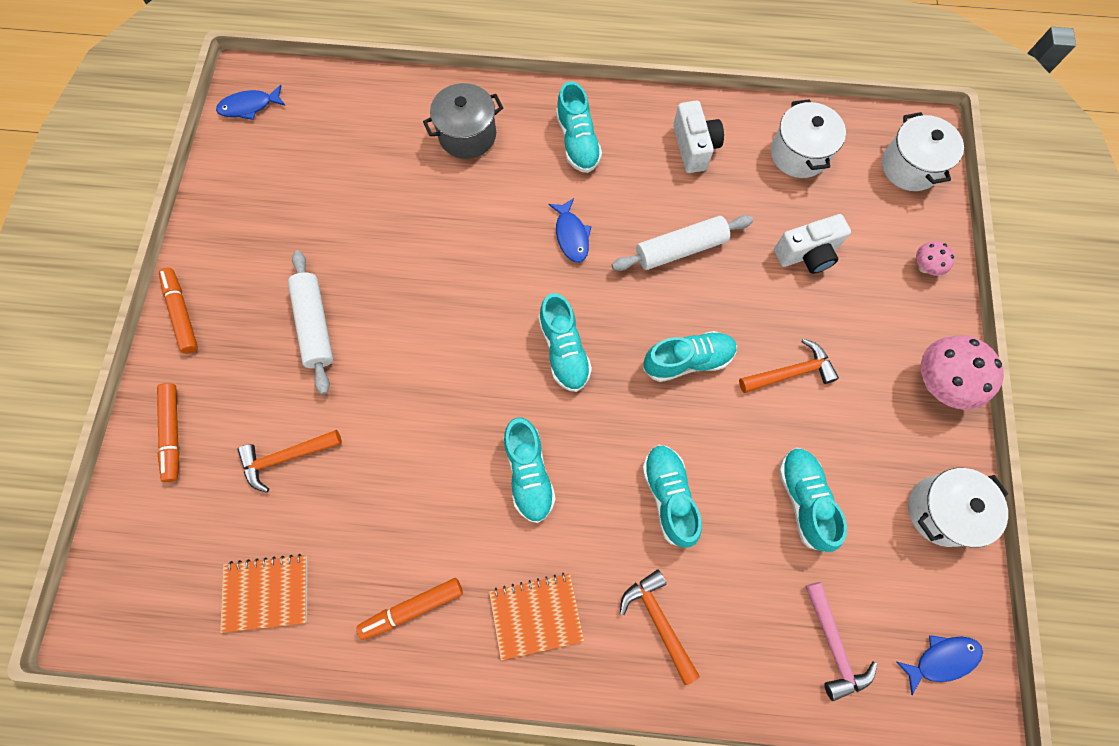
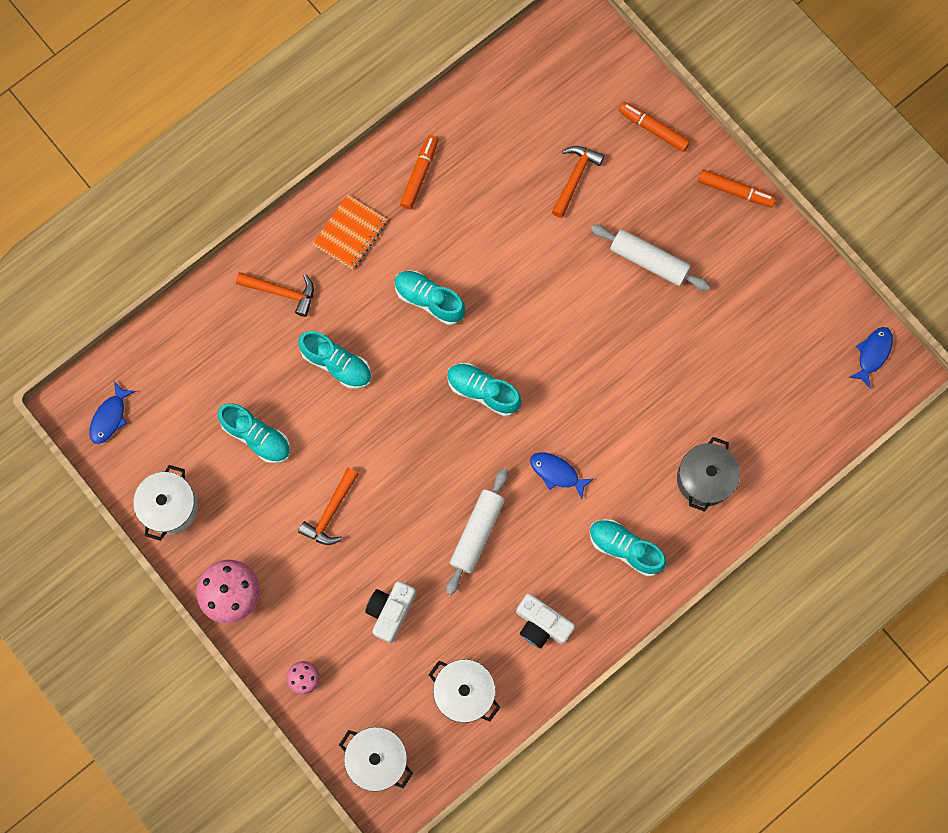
camera: 135 degrees right, 5 degrees up
orange notebook [220,554,307,633] -> none
turquoise shoe [643,331,737,382] -> none
pink hammer [805,582,877,701] -> none

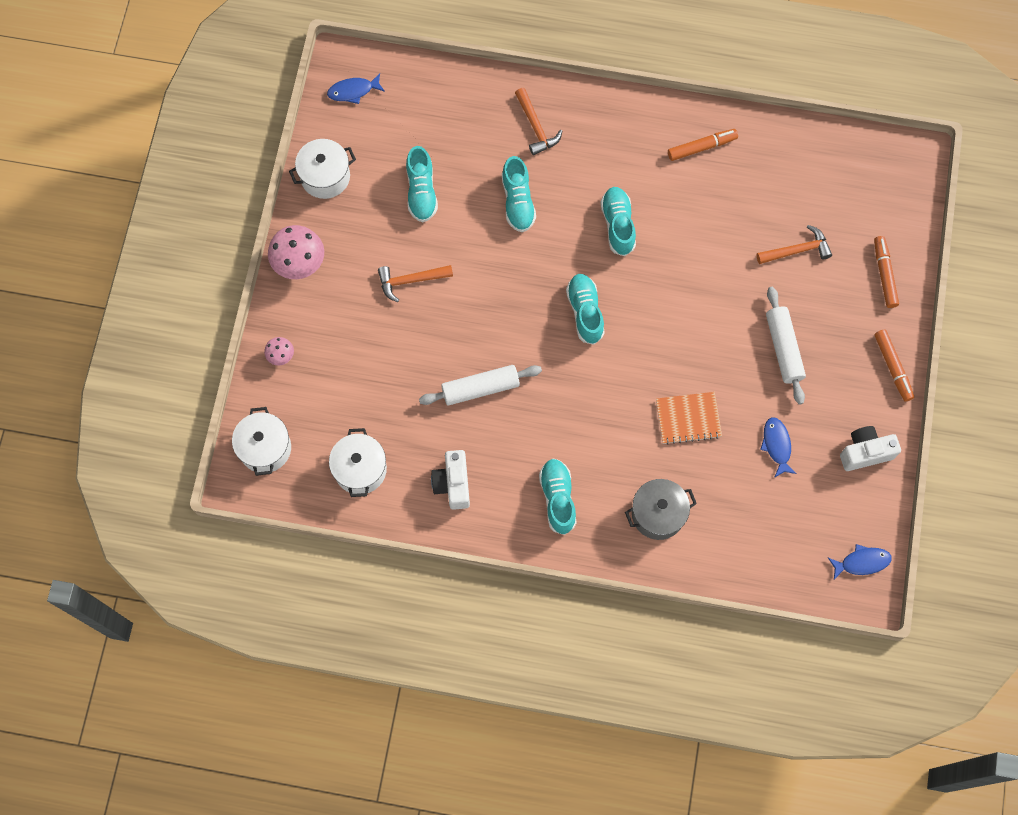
camera: 50 degrees right, 5 degrees down
orange notebook [313,194,387,270] -> orange notebook moved to [656,392,722,445]
white camera [365,581,417,643] -> white camera moved to [840,426,901,471]
blue fish [530,452,593,499] -> blue fish moved to [760,417,797,478]

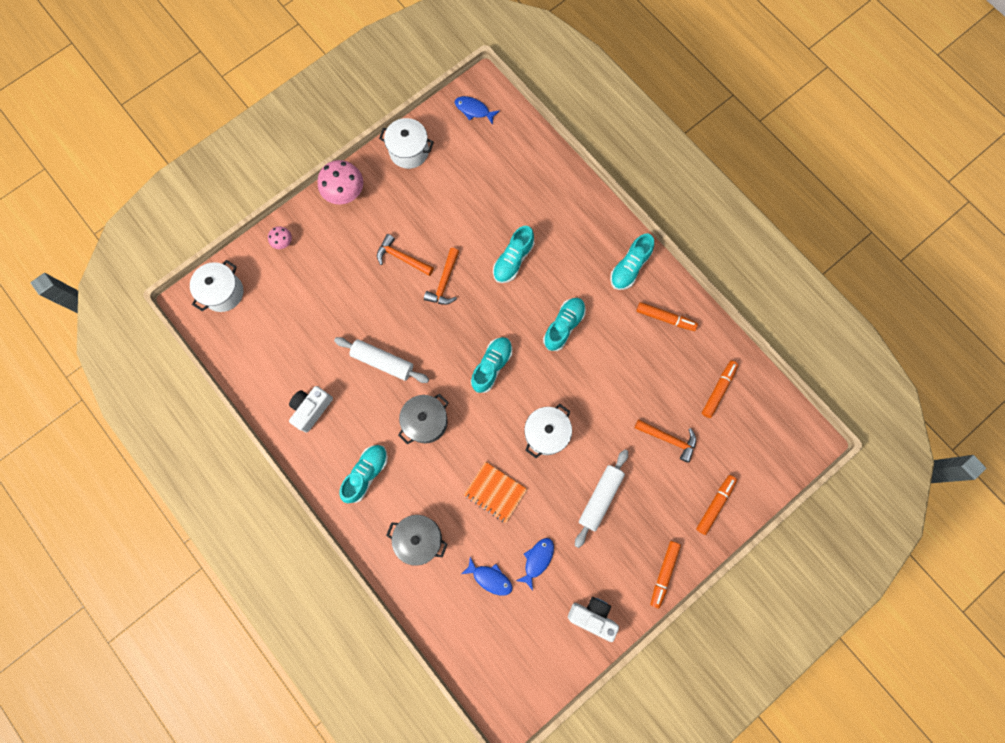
camera: 40 degrees right, 5 degrees up
white pot [329,428,387,497] -> white pot moved to [524,404,572,458]
turquoise shoe [406,146,438,222] -> turquoise shoe moved to [610,233,654,290]
orange hammer [515,88,563,155] -> orange hammer moved to [424,248,459,305]
blue fish [828,544,892,580] -> blue fish moved to [461,557,512,596]
none -> grey pot [398,393,449,445]
none -> orange marker [702,360,738,418]

